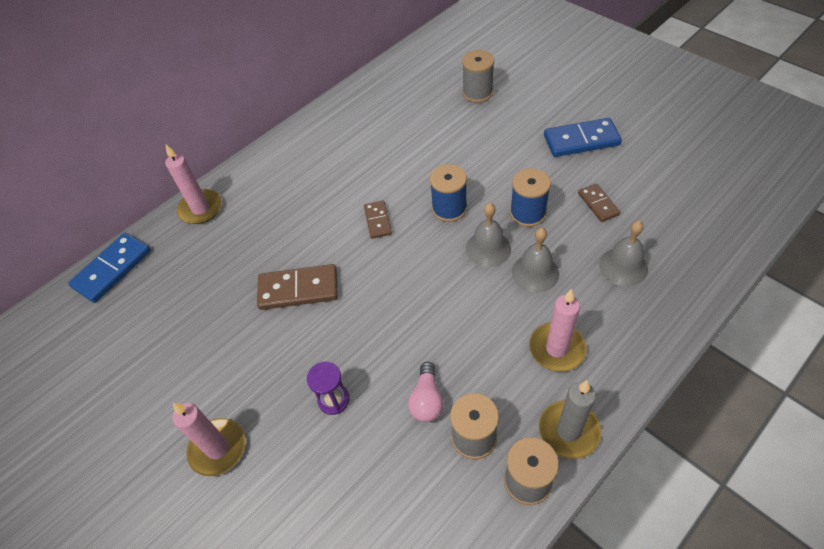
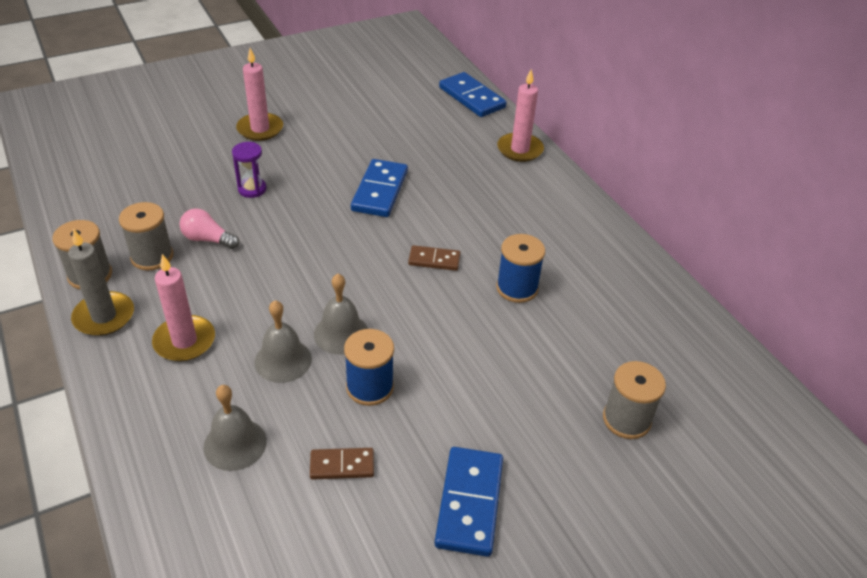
camera: 100 degrees right, 10 degrees down
brown domino [257,264,338,310] -> blue domino [351,159,408,217]
blue spool [430,164,467,222] -> blue spool moved to [496,234,545,303]

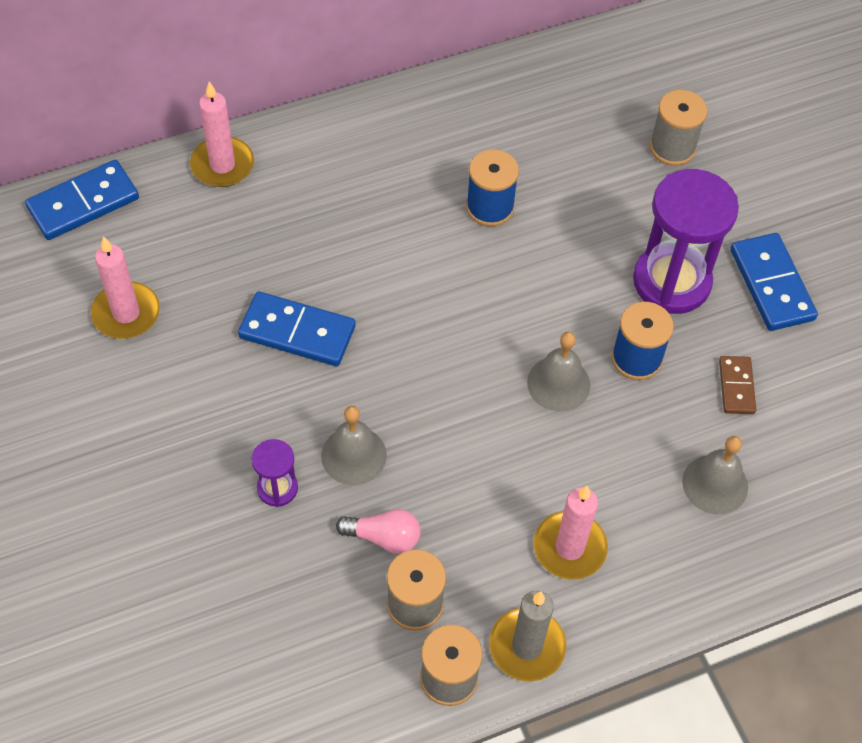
camera: 85 degrees left, 15 degrees up
pink light bulb [180,208,239,249] -> pink light bulb turned 105 degrees counterclockwise [336,509,421,554]
pink candle [236,48,283,141] -> pink candle moved to [91,236,160,339]
grey bell [255,300,312,383] -> grey bell moved to [321,406,387,485]
brown domino [408,245,460,271] -> none
blue domino [435,447,503,557] -> blue domino turned 60 degrees clockwise [730,233,818,331]
none -> purple hourglass [633,169,739,314]

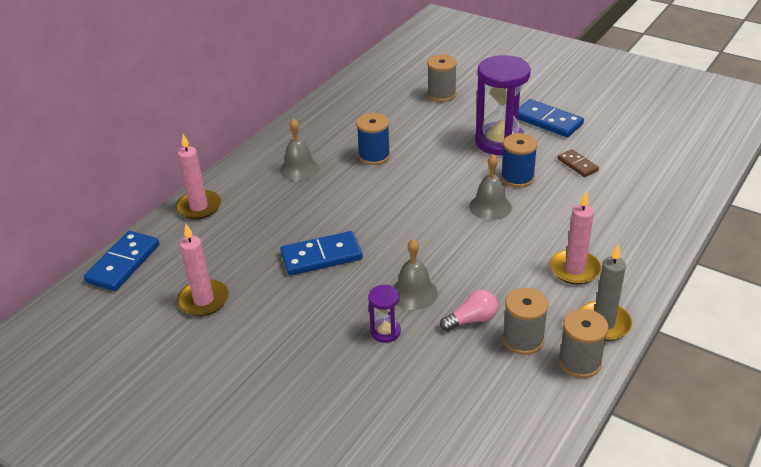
camera: 30 degrees left, 20 degrees down
grey bell [682,436,748,514] -> grey bell moved to [280,118,319,181]

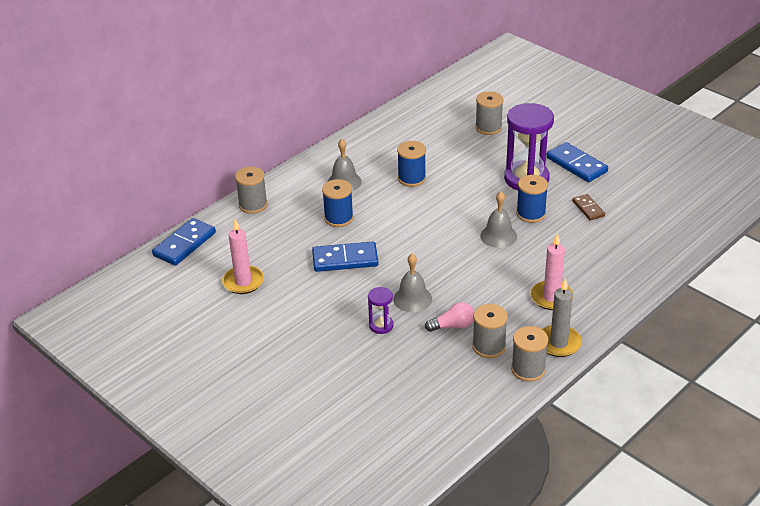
camera: 10 degrees right, 0 degrees up
pink candle [176,134,221,219] -> grey spool [235,167,268,214]
none -> blue spool [322,179,354,227]

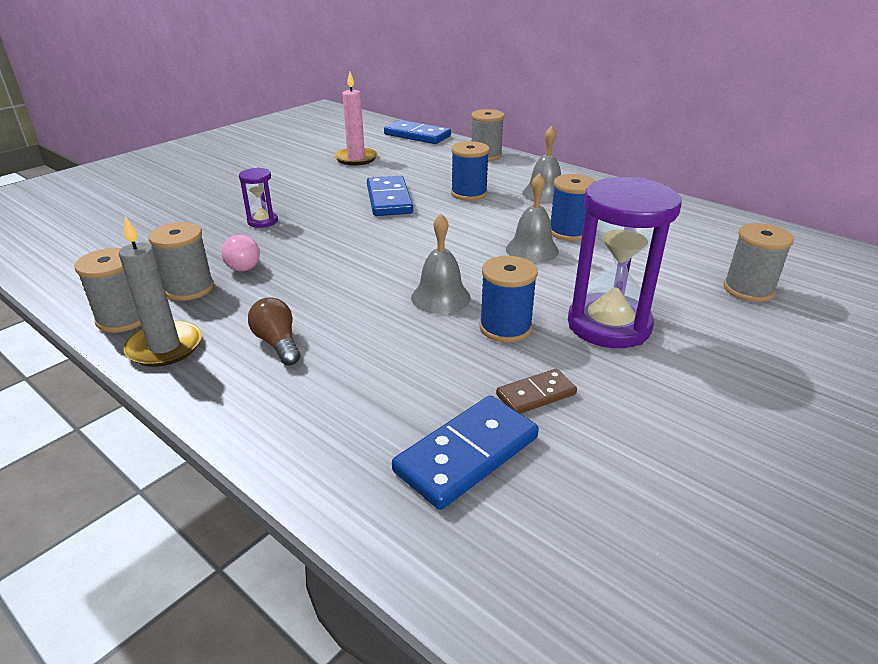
camera: 85 degrees right, 5 degrees down
grey bell [393,254,432,312] -> grey bell moved to [506,173,559,263]
pink candle [531,233,574,310] -> brown light bulb [248,297,300,366]
blue domino [546,142,608,182] -> blue domino moved to [392,395,539,510]

